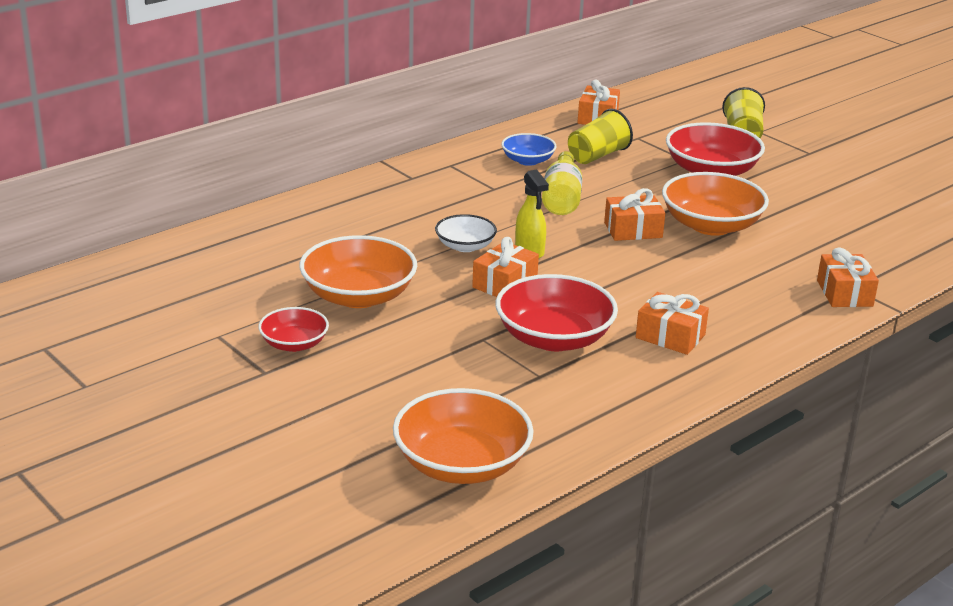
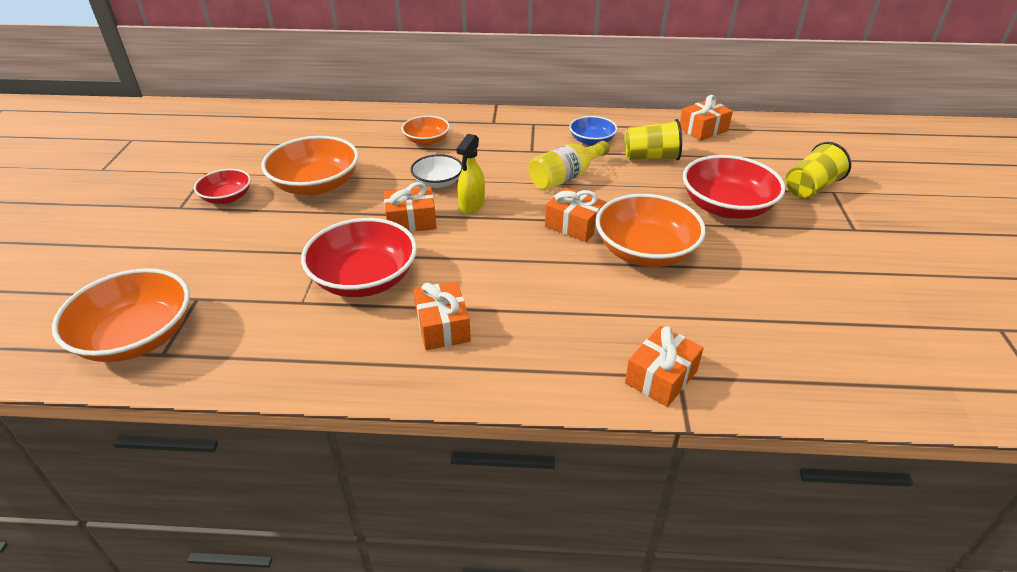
camera: 45 degrees right, 10 degrees up
none -> orange bowl [402,116,450,146]

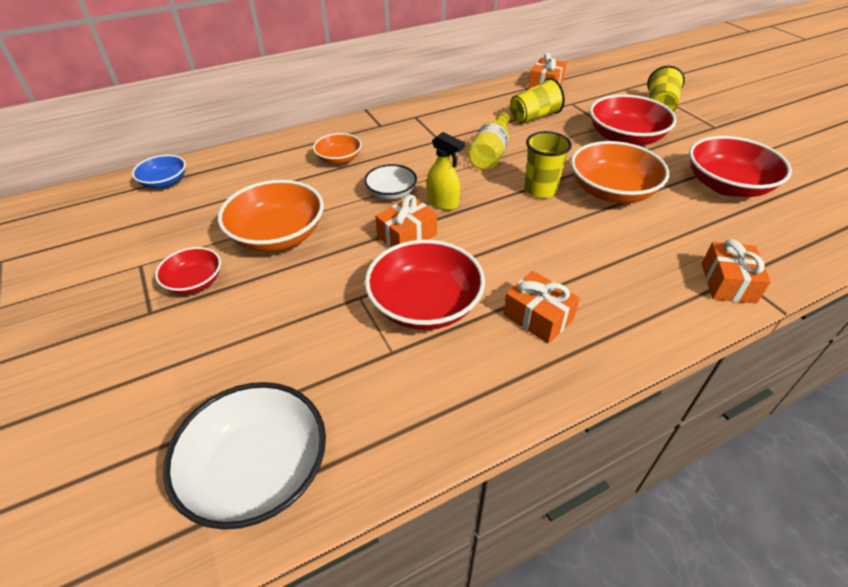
camera: 30 degrees left, 5 degrees up
orange bowl [52,268,190,362] -> white bowl [163,382,326,530]
yellow spray bottle [456,134,485,214] -> yellow spray bottle turned 45 degrees counterclockwise [427,132,465,210]
orange gift [545,187,606,242] -> yellow cup [524,131,572,198]
blue bowl [569,116,617,146] -> blue bowl moved to [132,155,186,188]
none -> red bowl [689,136,792,197]

